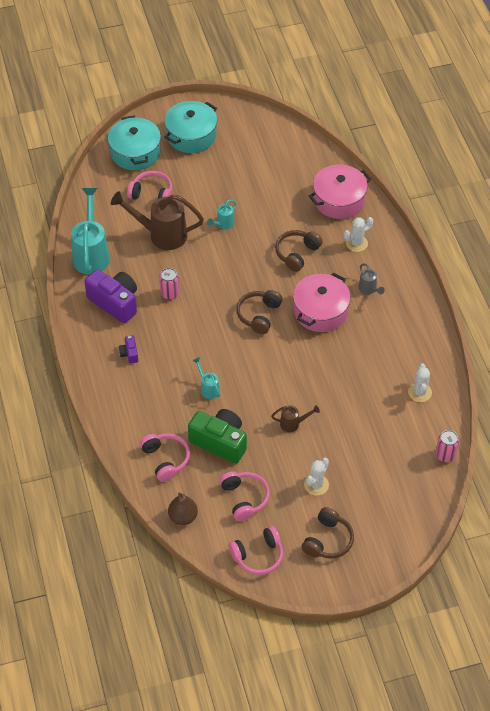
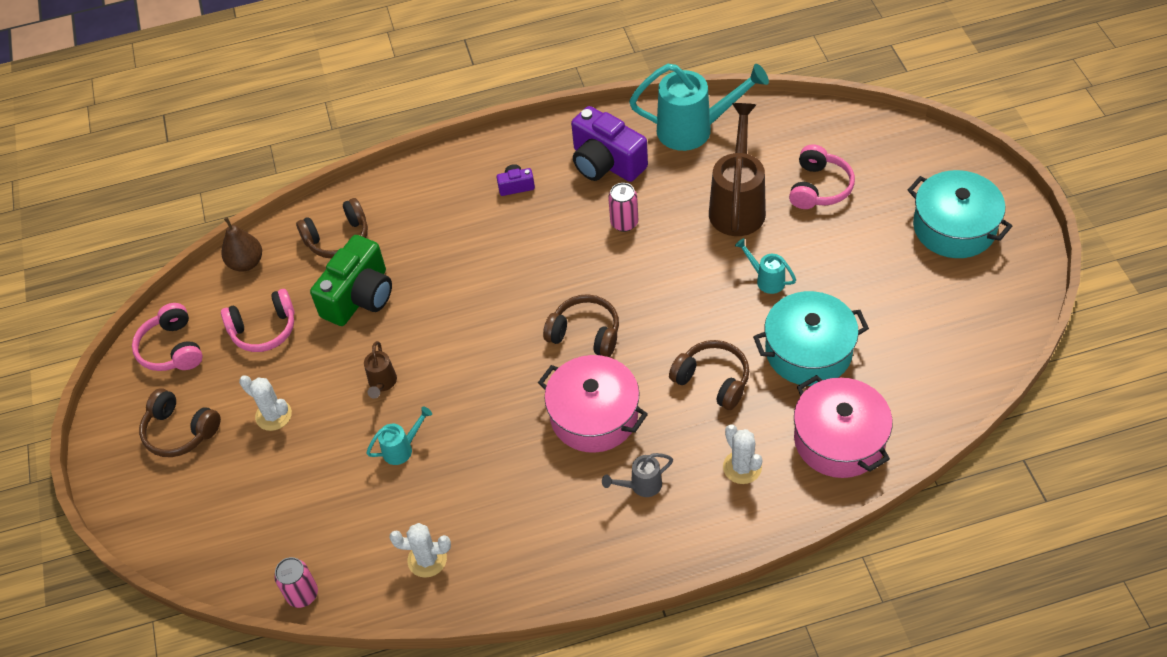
camera: 95 degrees right, 0 degrees up
purple camera [84,269,137,324] -> purple camera turned 90 degrees clockwise [571,106,648,182]
turquoise pot [108,115,161,170] -> turquoise pot moved to [753,291,869,386]
pink headphones [140,433,190,482] -> brown headphones [296,198,368,259]
turquoise watering can [192,357,220,399] -> turquoise watering can moved to [366,406,432,465]

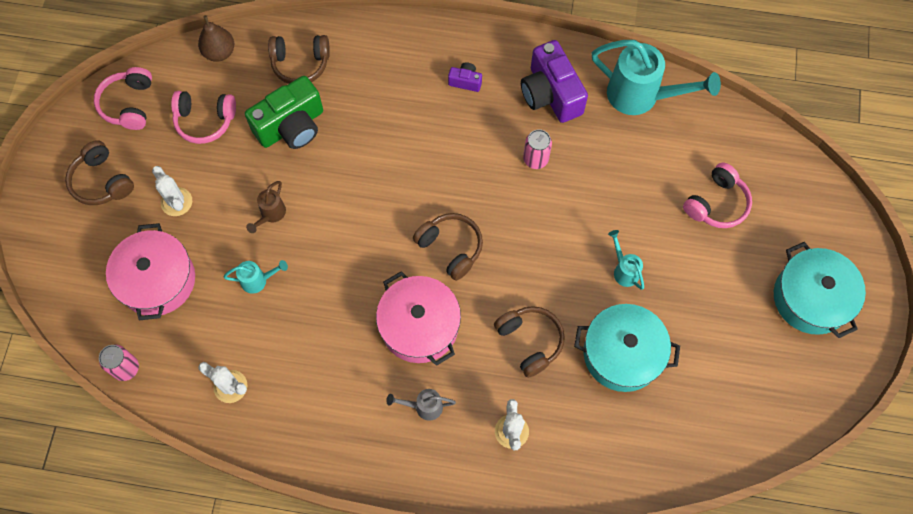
camera: 20 degrees right, 15 degrees up
brown watering can [709,103,766,236] -> none
pink pot [794,375,893,478] -> pink pot moved to [106,223,195,320]

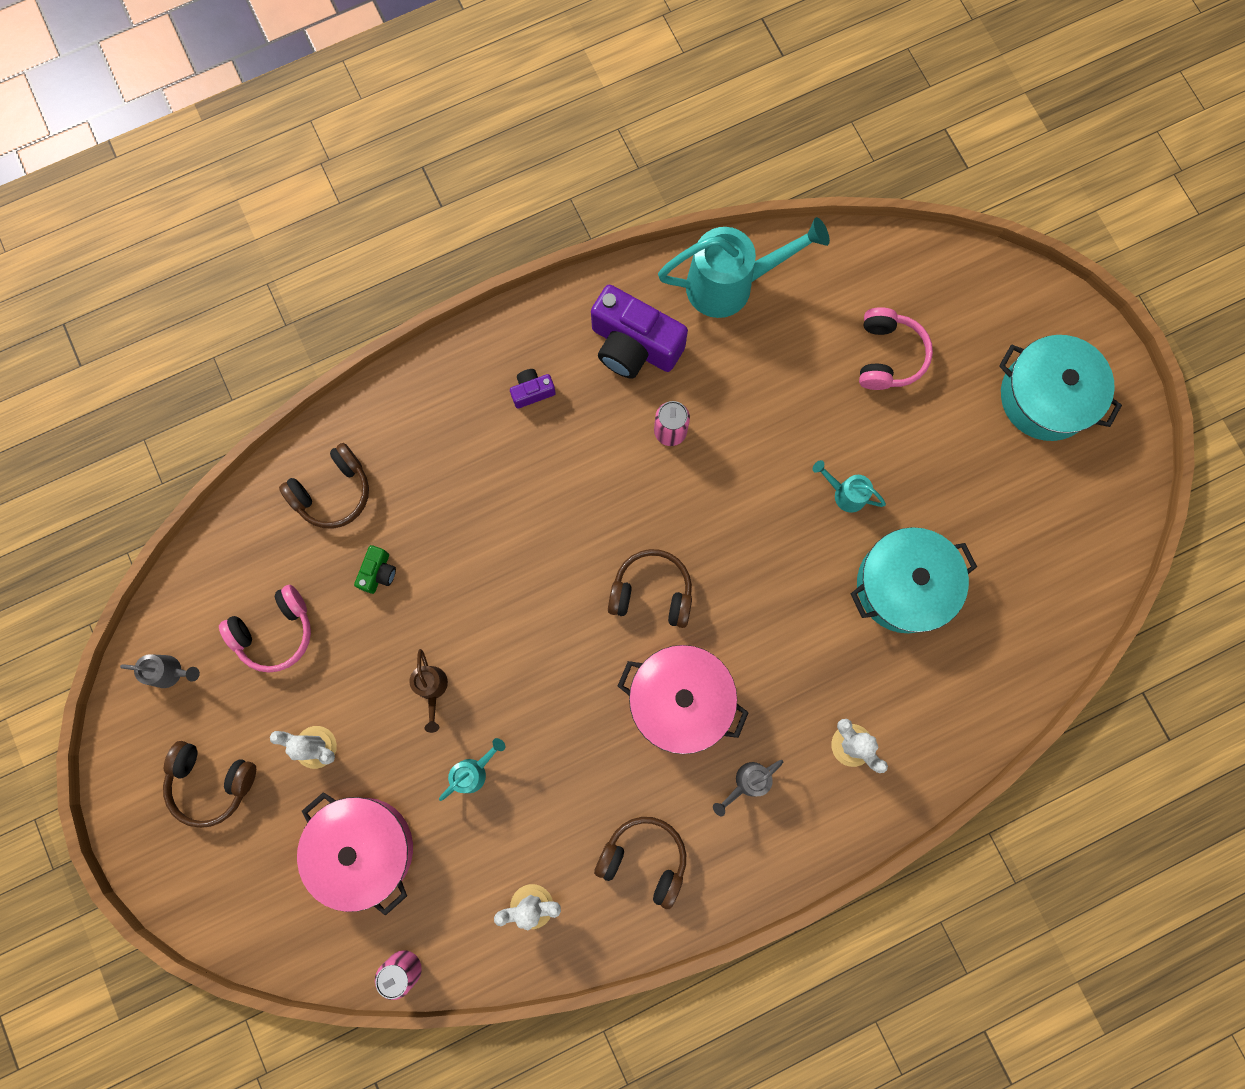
camera: 35 degrees left, 10 degrees up
pink headphones [94,67,152,130] -> grey watering can [120,654,200,688]
brown pear [198,15,234,62] -> none
green camera [245,76,323,149] -> green camera [354,545,396,594], size x0.46
brown headphones [494,306,565,378] -> brown headphones moved to [594,817,686,909]

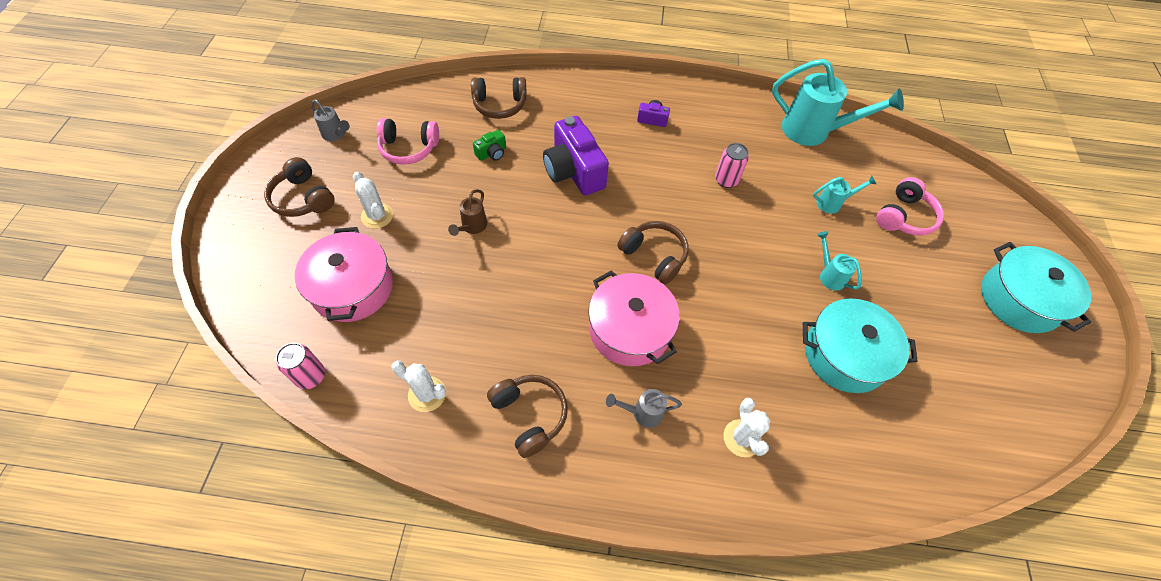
camera: 30 degrees right, 20 degrees down
turquoise watering can [439,738,505,801] -> turquoise watering can moved to [813,176,876,214]
purple camera [591,284,688,379] -> purple camera moved to [543,116,609,195]

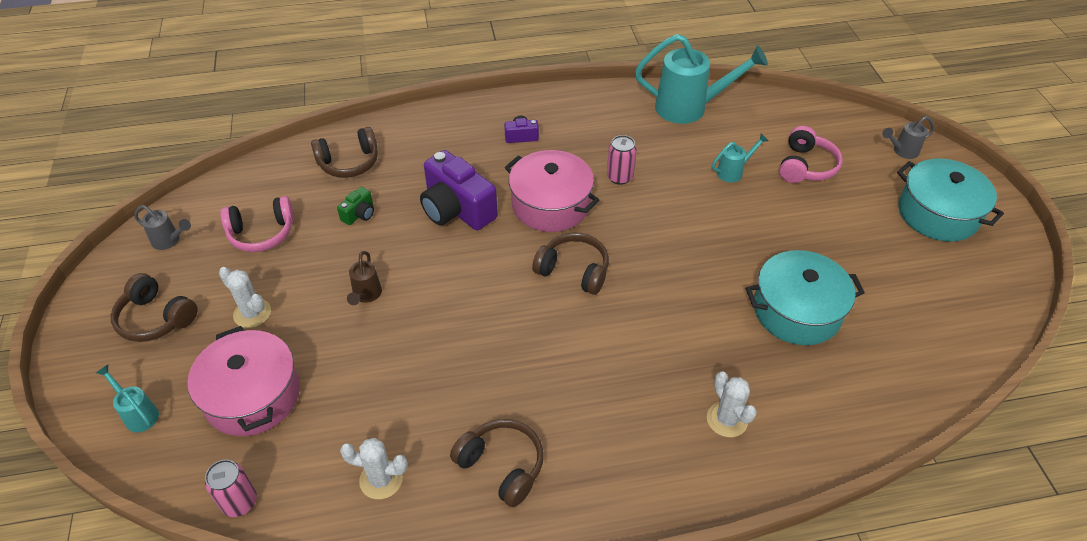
camera: 15 degrees left, 10 degrees down
pink pot [588,270,680,366] -> pink pot moved to [505,150,599,232]
grey watering can [606,389,682,428] -> grey watering can moved to [882,116,934,159]
turquoise watering can [817,231,862,291] -> turquoise watering can moved to [96,365,159,432]

